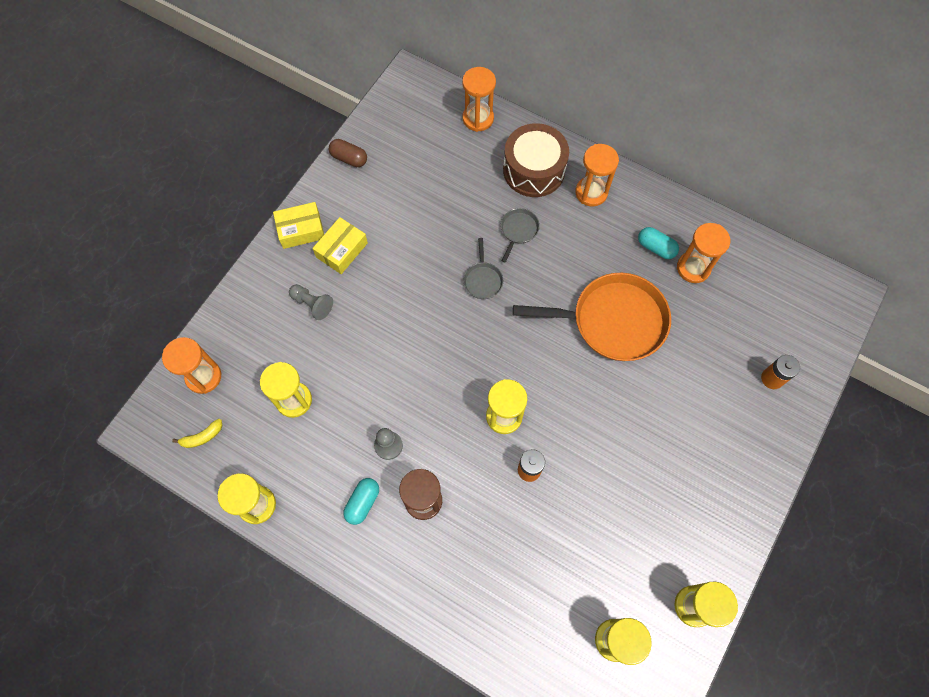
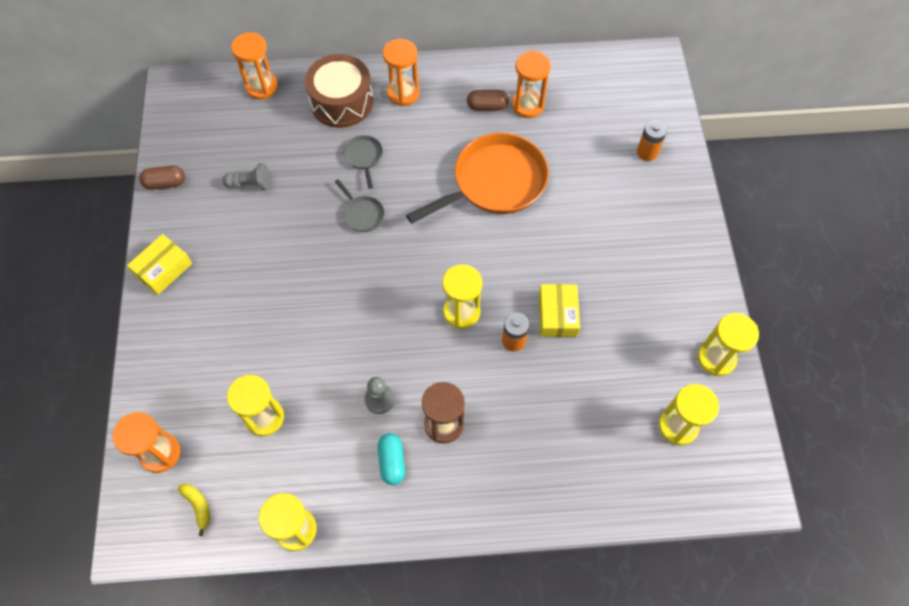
camera: 35 degrees left, 5 degrees down
yellow banana [172,419,222,448] -> yellow banana turned 60 degrees counterclockwise [178,484,210,536]
grey pawn [289,284,333,320] -> grey pawn moved to [222,163,270,190]
yellow box [312,217,368,274] -> yellow box moved to [539,284,580,337]
turquoise capsule [638,227,679,259] -> brown capsule [467,90,509,111]

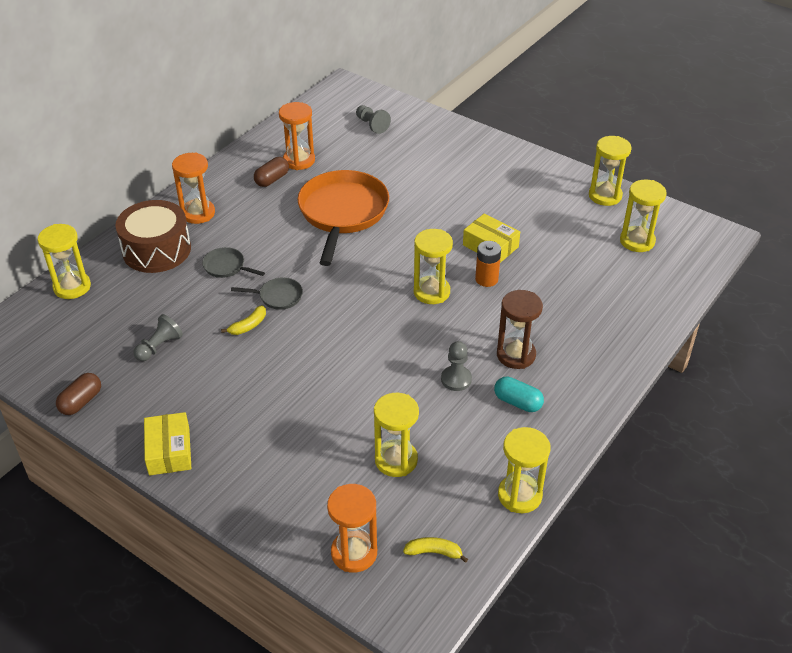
camera: 50 degrees left, 20 degrees down
orange hourglass [231,32,278,100] -> yellow hourglass [38,224,91,299]
orange battery [637,120,667,161] -> none
none -> yellow banana [221,305,266,335]
none -> grey pawn [356,105,391,134]

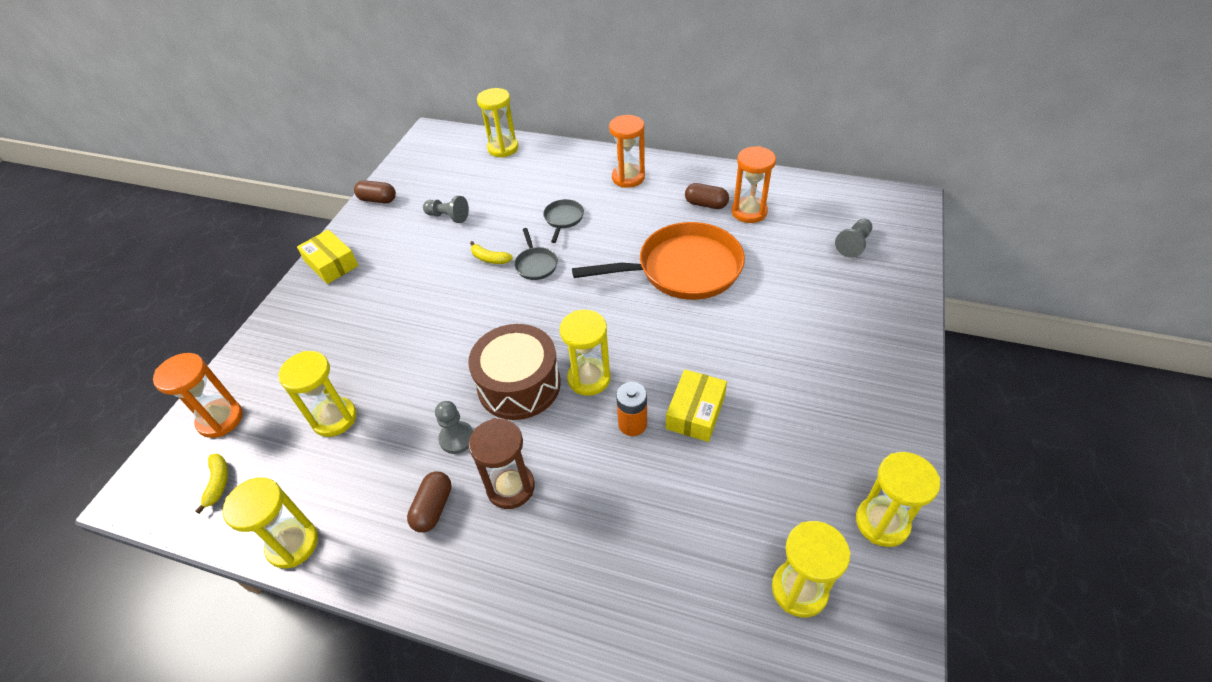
camera: 75 degrees right, 5 degrees up
brown drum [115,200,191,273] -> brown drum moved to [468,324,561,420]
yellow box [144,412,191,476] -> yellow box turned 75 degrees clockwise [297,229,359,284]
turquoise capsule [494,377,544,412] -> brown capsule [407,471,452,533]

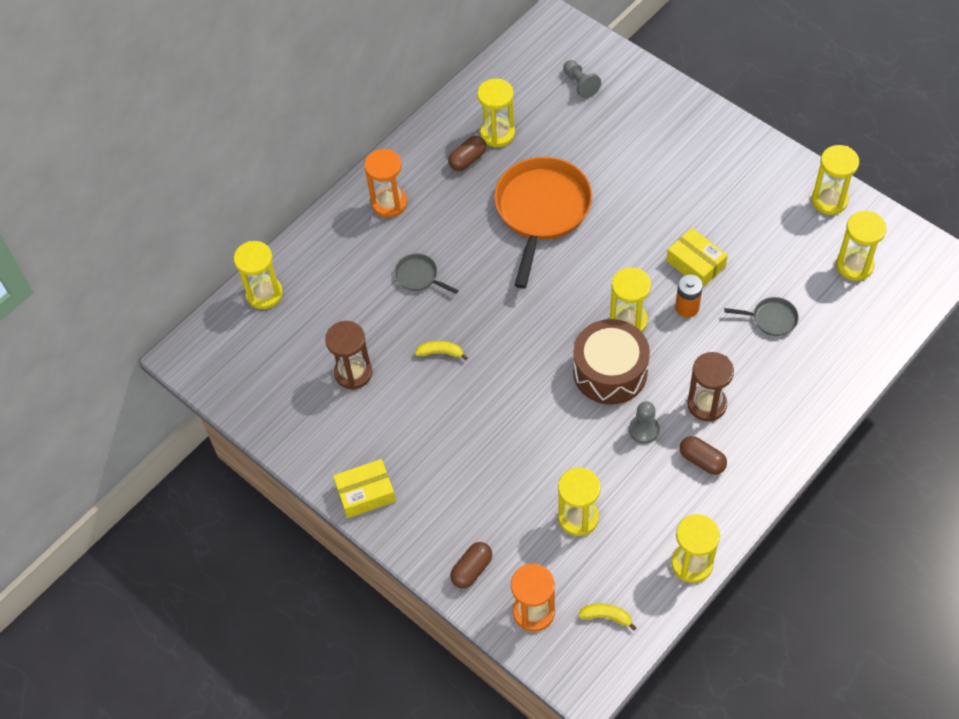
camera: 65 degrees left, 10 degrees up
brown capsule [354,180,396,203] -> brown capsule moved to [450,542,492,588]
grey pawn [423,196,469,223] -> brown hourglass [325,321,372,390]
yellow banana [470,241,513,264] -> yellow banana turned 135 degrees counterclockwise [415,341,468,360]
grey pan [514,228,558,280] -> grey pan moved to [724,297,799,336]
orange hourglass [732,146,776,223] -> yellow hourglass [477,79,515,148]

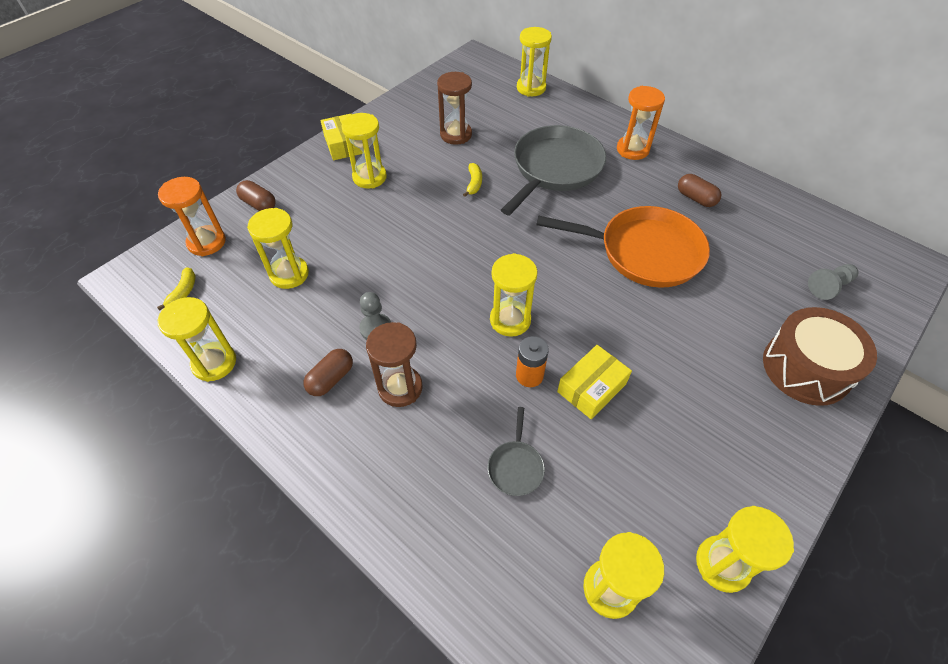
camera: 85 degrees right, 5 degrees down
grey pan [394,254,458,294] -> grey pan [501,125,606,216], size x2.32
yellow hourglass [477,79,515,148] -> yellow hourglass moved to [341,113,387,188]
brown drum [573,319,650,405] -> brown drum moved to [763,307,877,406]

